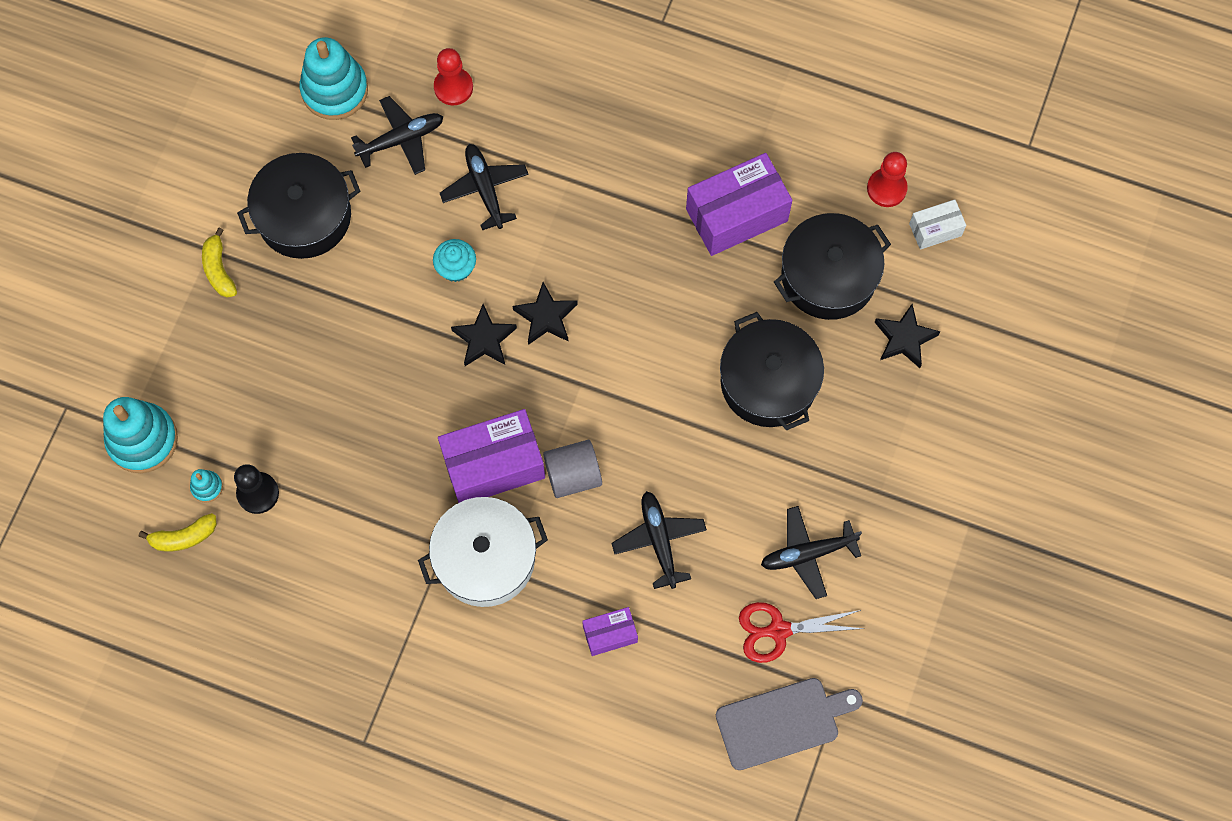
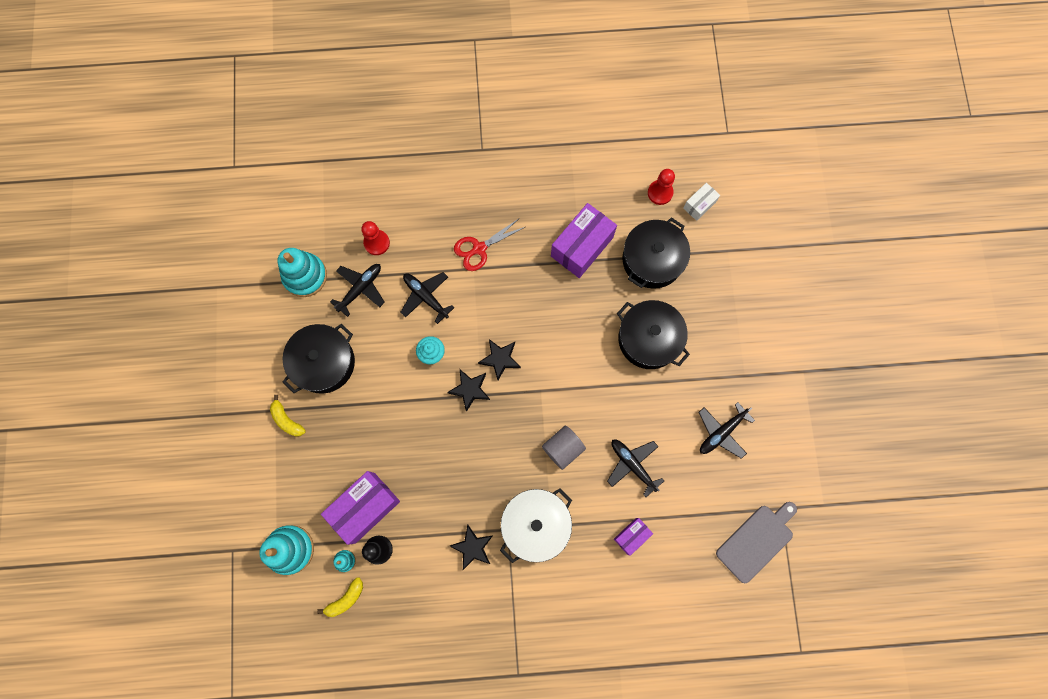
camera: 25 degrees left, 5 degrees up
purple box [438,409,545,503] -> purple box moved to [321,471,400,545]
red scissors [739,602,865,663] -> red scissors moved to [454,219,525,271]
black star [875,304,940,368] -> black star moved to [450,524,492,570]

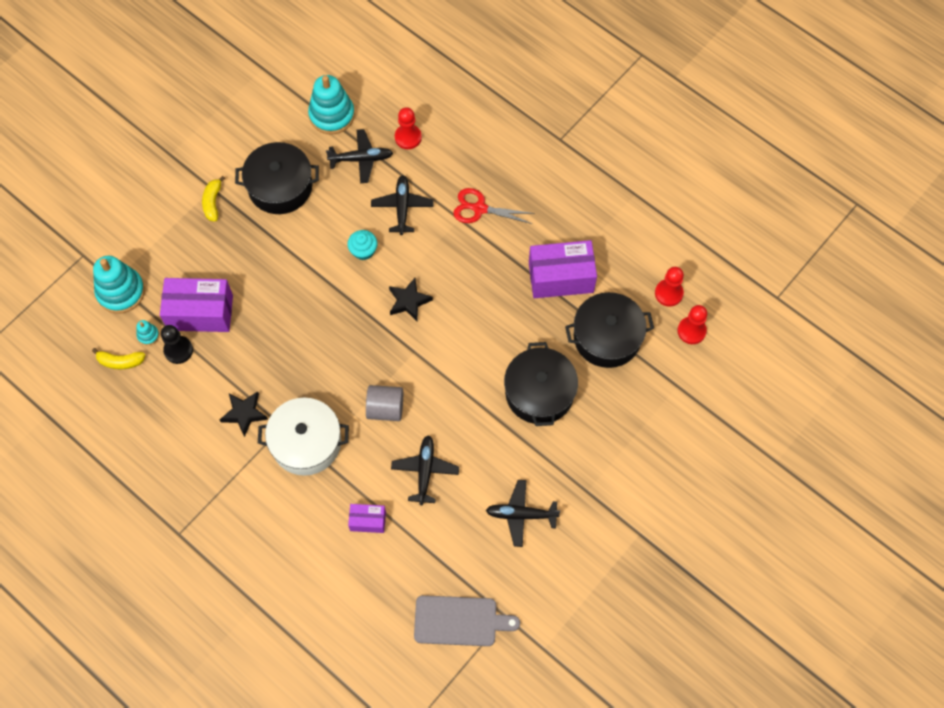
camera: 45 degrees right, 10 degrees down
black star [447,370,490,412] -> none
white box [683,183,720,221] -> red pawn [677,305,707,344]

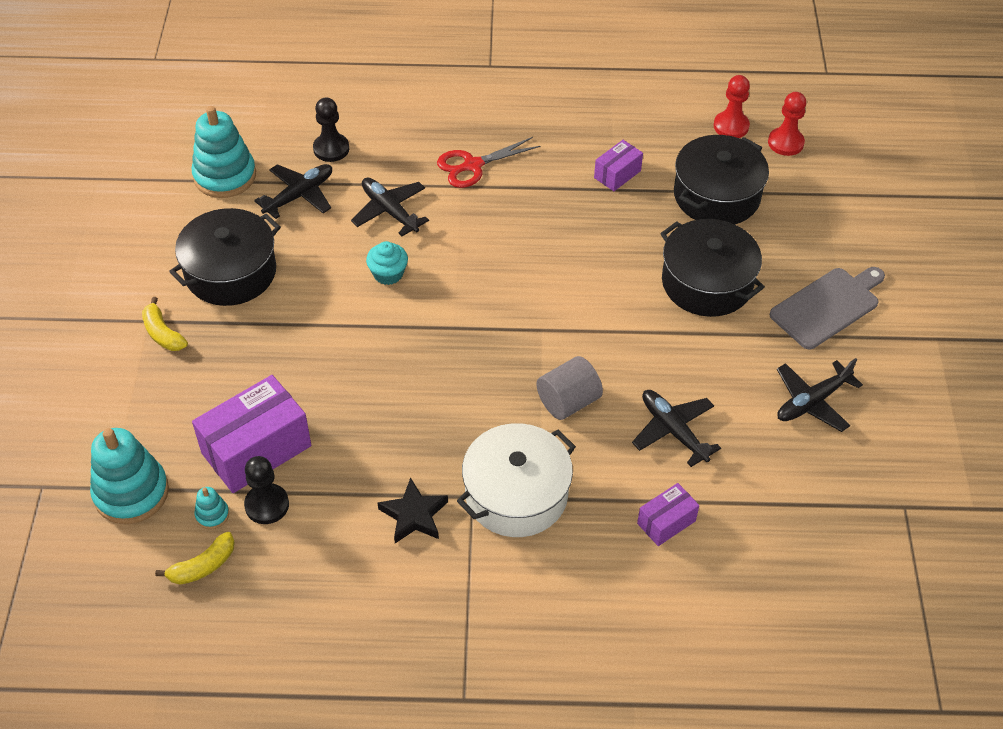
camera: 40 degrees left, 15 degrees down
black star [389,278,433,321] -> none
red pawn [395,107,422,149] -> black pawn [313,97,349,162]
grey cutting board [414,595,520,646] -> grey cutting board moved to [769,267,885,349]
purple box [529,240,597,298] -> purple box [594,140,643,191], size x0.52

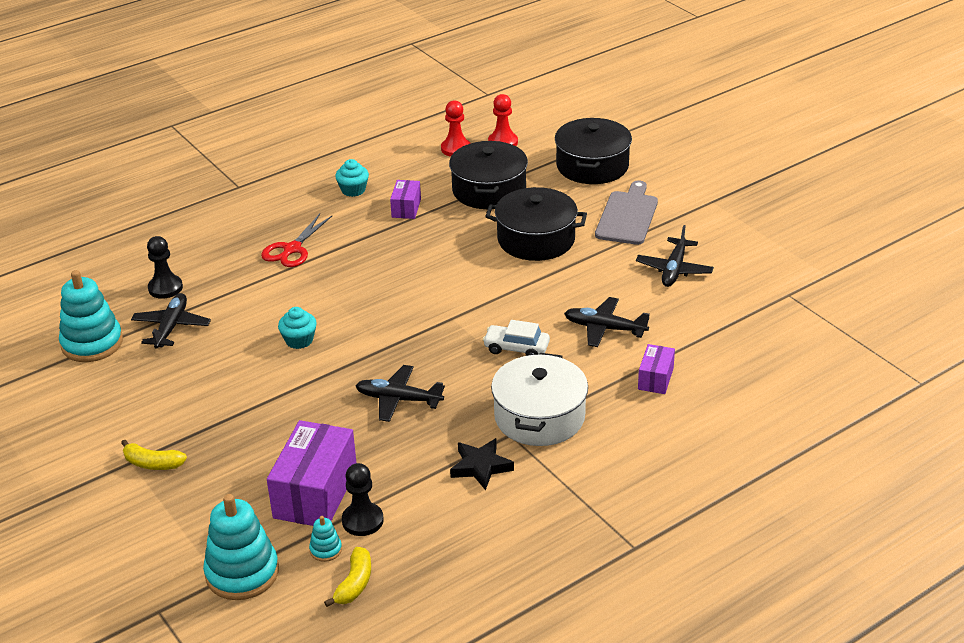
camera: 35 degrees left, 15 degrees down
black pot [169,208,281,306] -> black pot moved to [555,118,632,184]
black plane [351,178,429,236] -> black plane moved to [356,365,445,422]
grey cylinder [536,356,603,420] -> white car [483,320,550,356]
none -> turquoise cupcake [335,159,369,197]

